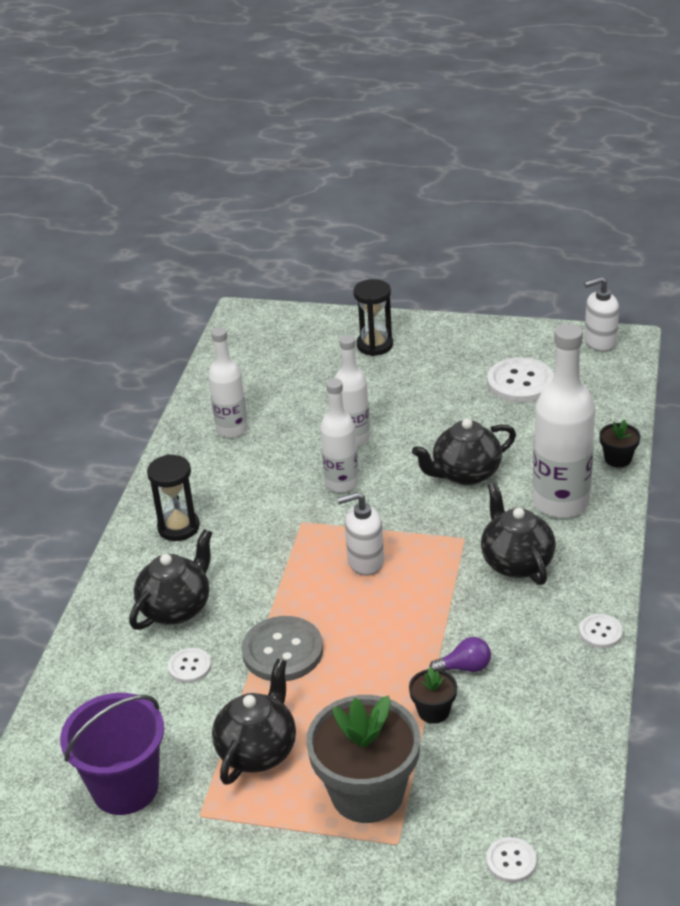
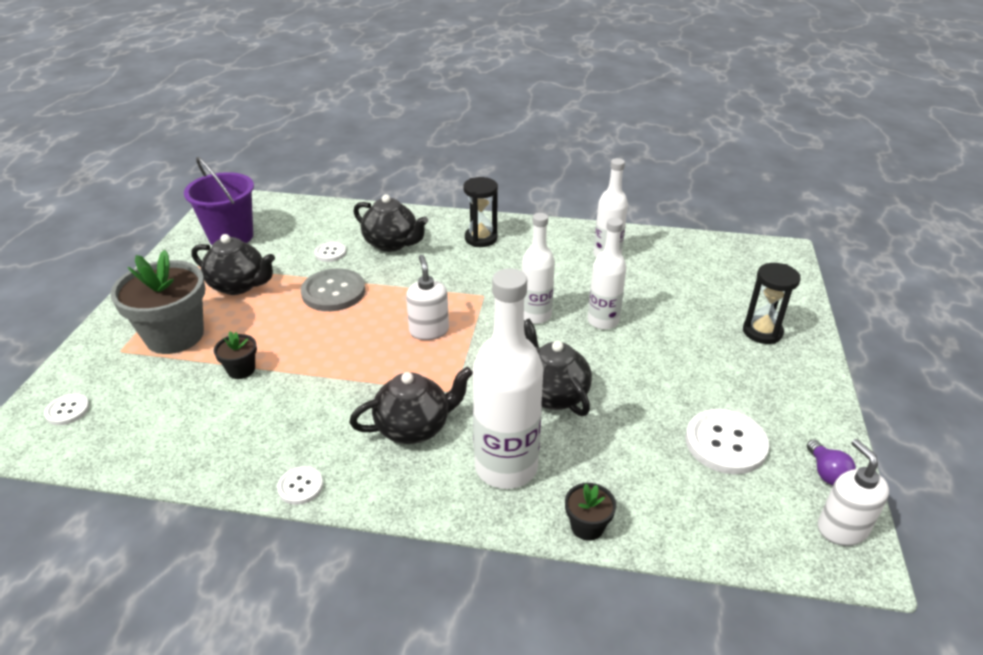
camera: 85 degrees right, 0 degrees up
purple light bulb [430,637,491,672] -> purple light bulb moved to [807,439,856,485]

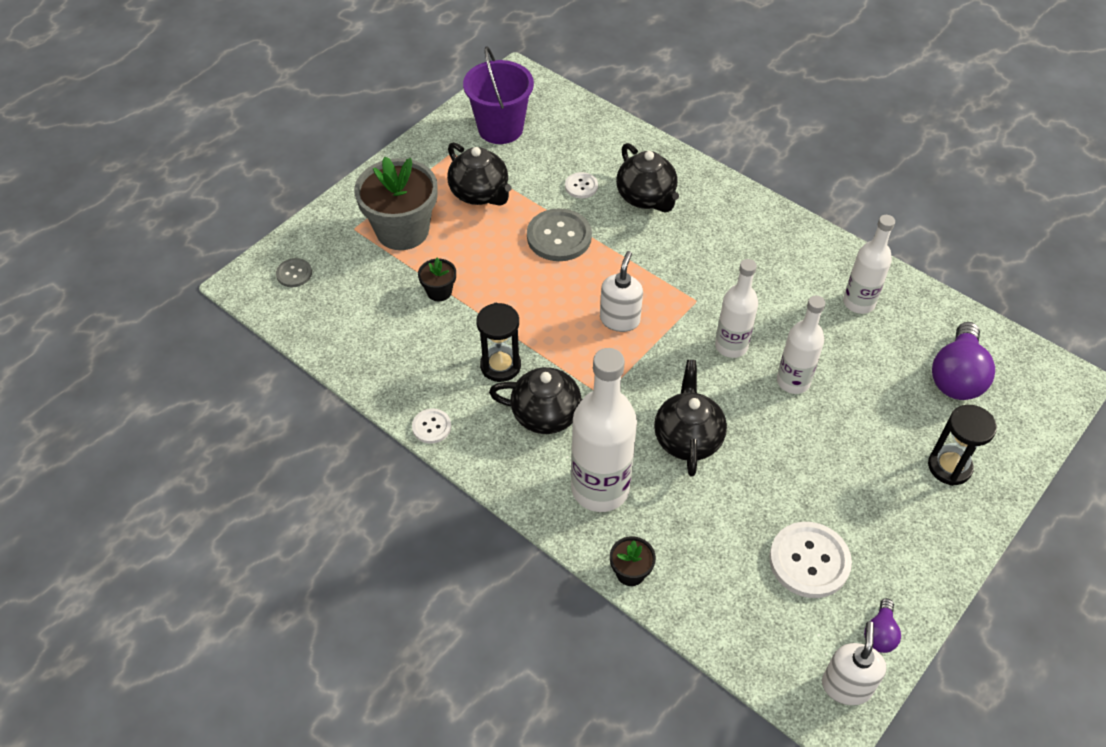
camera: 30 degrees right, 15 degrees up
white button [44,393,90,425] -> grey button [276,258,312,287]
black hourglass [463,177,498,247] -> black hourglass moved to [476,303,521,382]
none -> purple light bulb [932,322,995,400]

